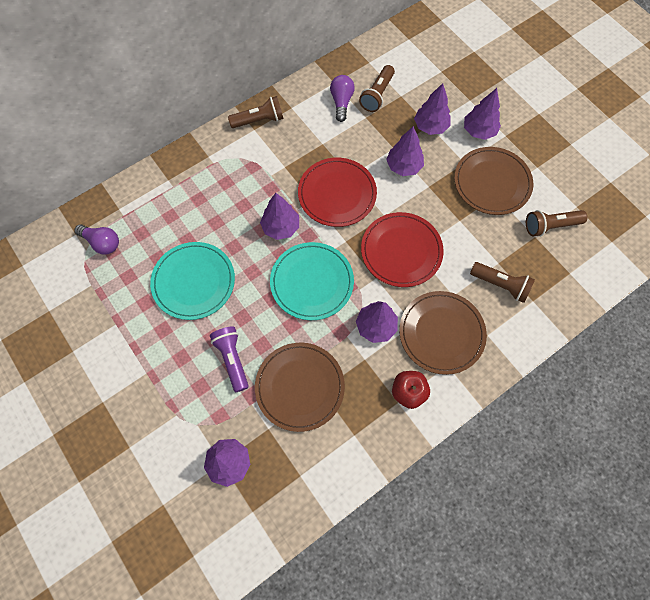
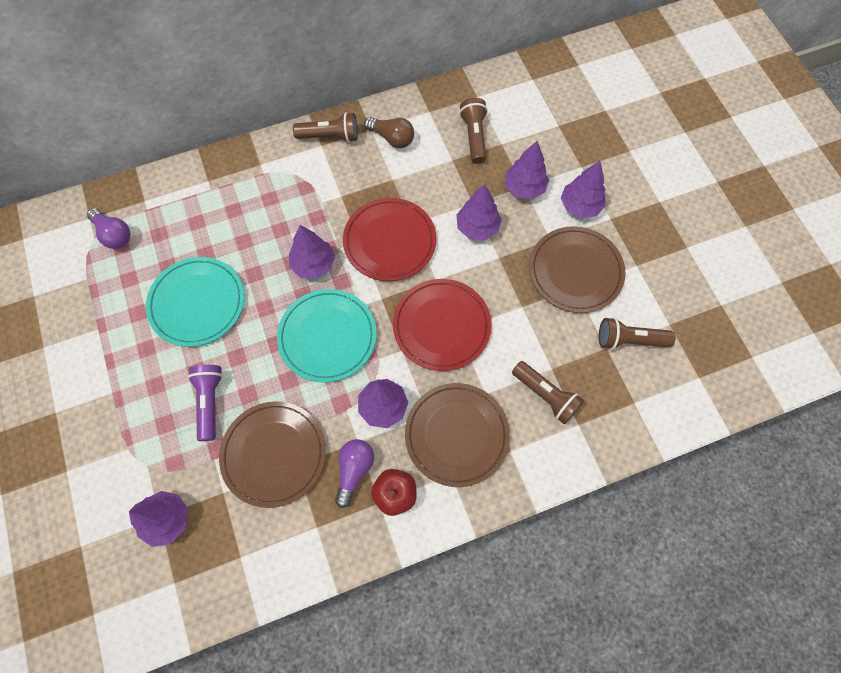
camera: 15 degrees right, 0 degrees up
purple light bulb [330,75,355,122] -> purple light bulb moved to [335,439,374,508]
brown flashlight [359,65,395,112] -> brown flashlight turned 135 degrees clockwise [459,98,488,164]
none -> brown light bulb [364,117,414,148]

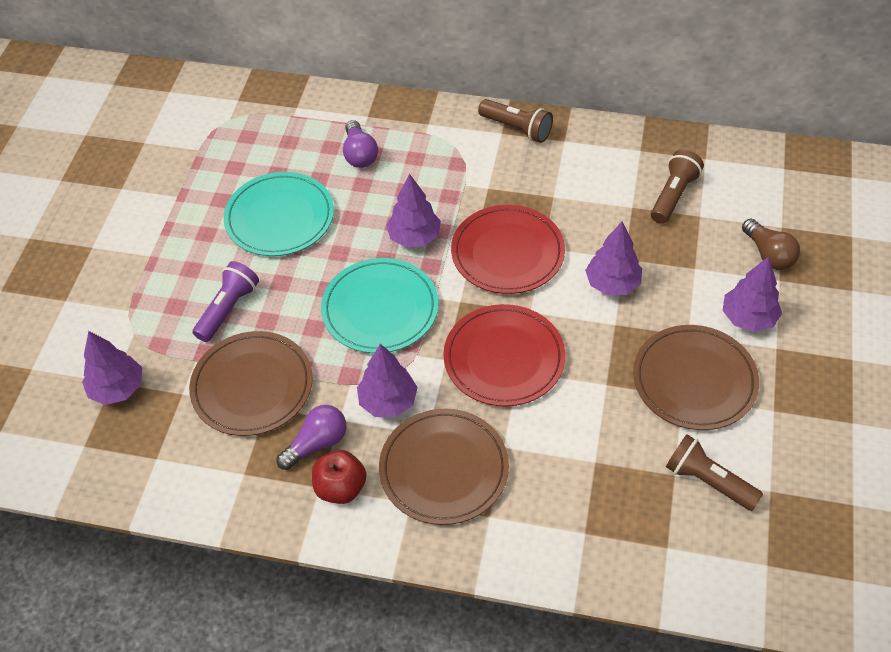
camera: 35 degrees right, 15 degrees down
purple light bulb [87,208,130,249] -> purple light bulb moved to [343,120,378,168]
brown light bulb [364,117,414,148] -> brown light bulb moved to [742,219,800,270]
purple tree [505,141,549,199] -> none
brown flashlight [512,361,584,424] -> none

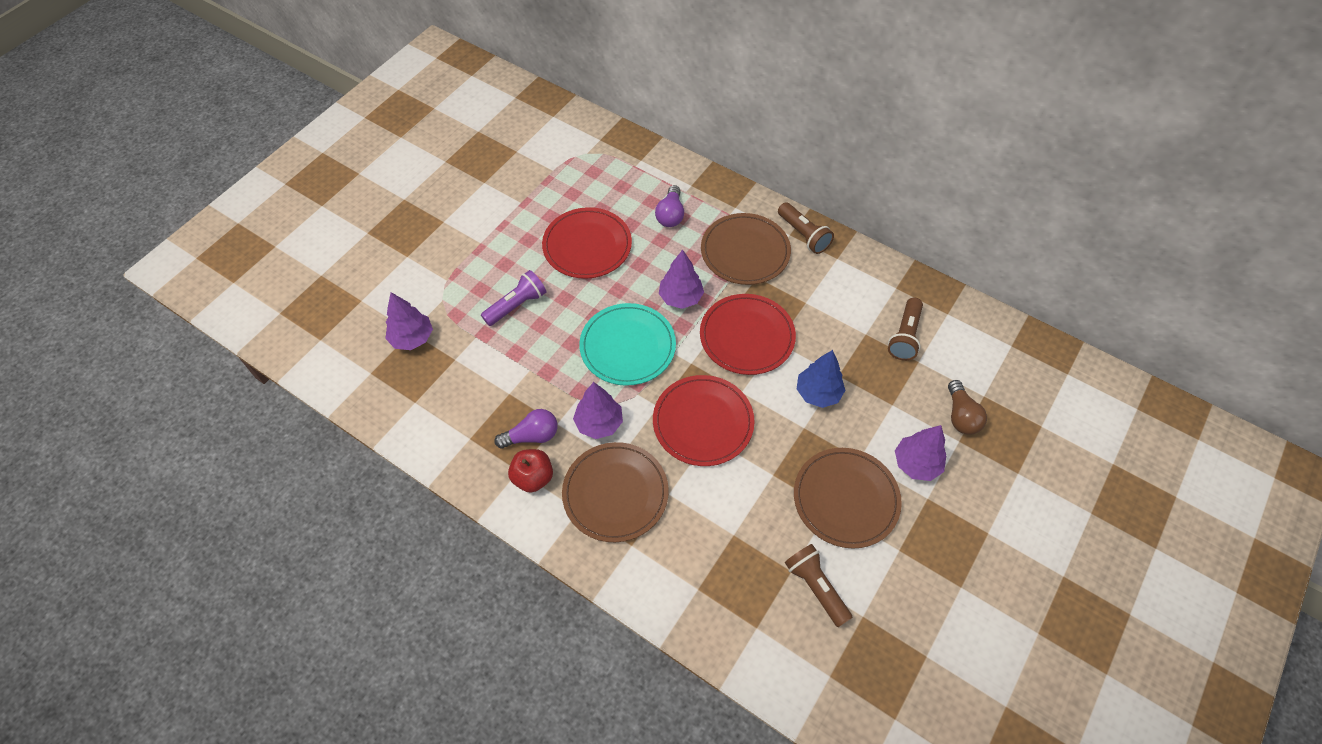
camera: 20 degrees right, 5 degrees up
brown plate [189,331,313,436] -> brown plate moved to [701,213,791,285]
turquoise plate [223,172,334,256] -> red plate [542,207,632,279]
purple tree [585,222,642,295] -> blue tree [797,350,845,408]
brown flashlight [651,150,704,224] -> brown flashlight turned 150 degrees clockwise [888,298,923,361]

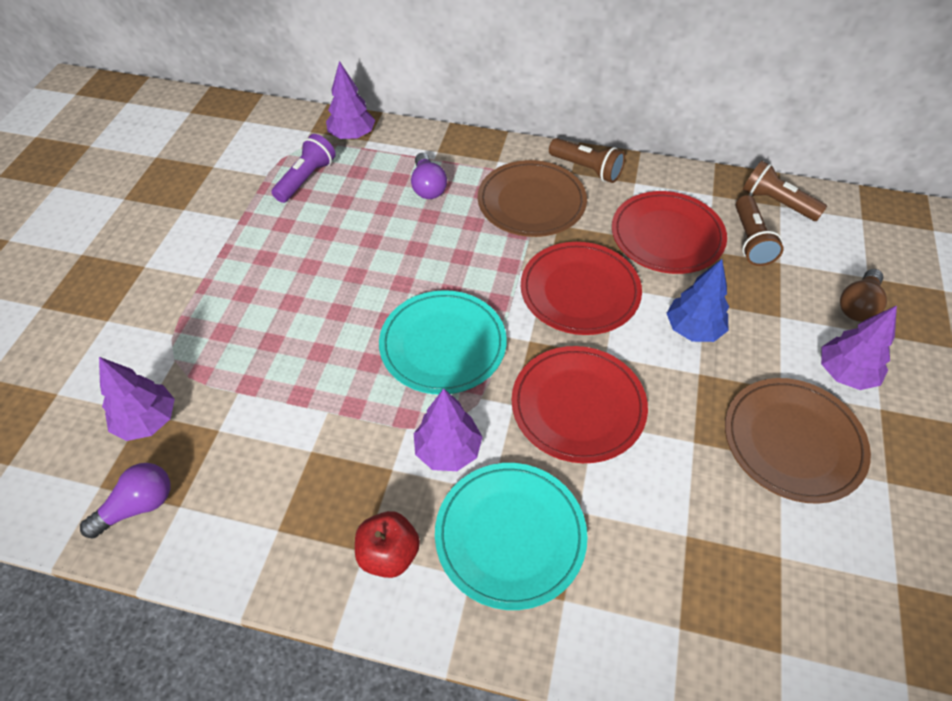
camera: 20 degrees left, 5 degrees down
purple flashlight [481,270,547,326] -> purple flashlight moved to [271,134,336,203]
purple light bulb [495,409,558,449] -> purple light bulb moved to [80,463,170,539]
red plate [542,207,632,279] -> red plate moved to [612,191,727,274]
brown plate [562,442,669,542] -> turquoise plate [435,463,588,610]
purple tree [659,250,704,309] -> purple tree moved to [326,61,375,140]
brown flashlight [785,544,853,627] -> brown flashlight moved to [743,161,827,221]
brown light bulb [948,380,987,435] -> brown light bulb turned 60 degrees clockwise [840,269,887,322]

